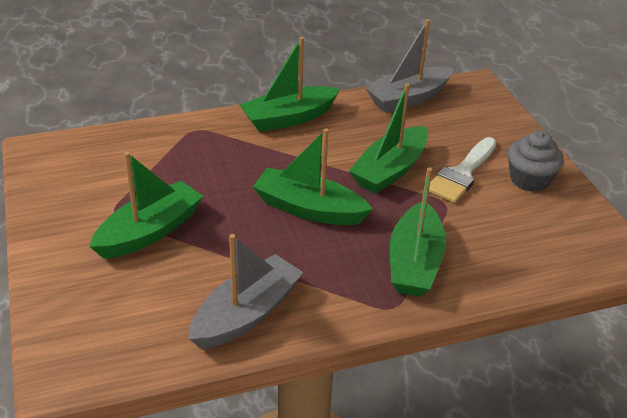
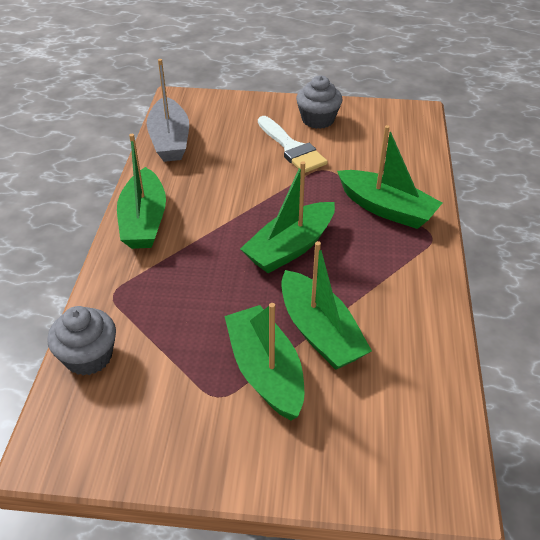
camera: 65 degrees left, 5 degrees up
grey boat [189,234,304,349] -> none
green boat [349,83,428,194] -> green boat moved to [281,241,372,370]
none -> grey cupcake [47,306,116,375]

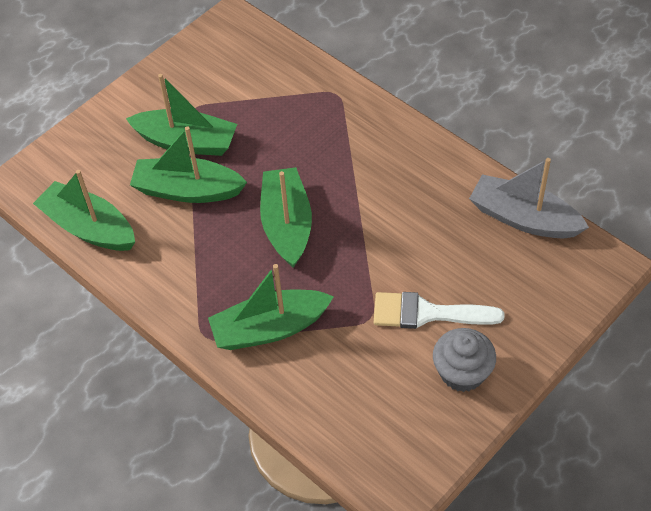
camera: 130 degrees right, 10 degrees up
grey cupcake [47,306,116,375] -> none
green boat [117,134,166,249] -> green boat moved to [33,170,135,251]

